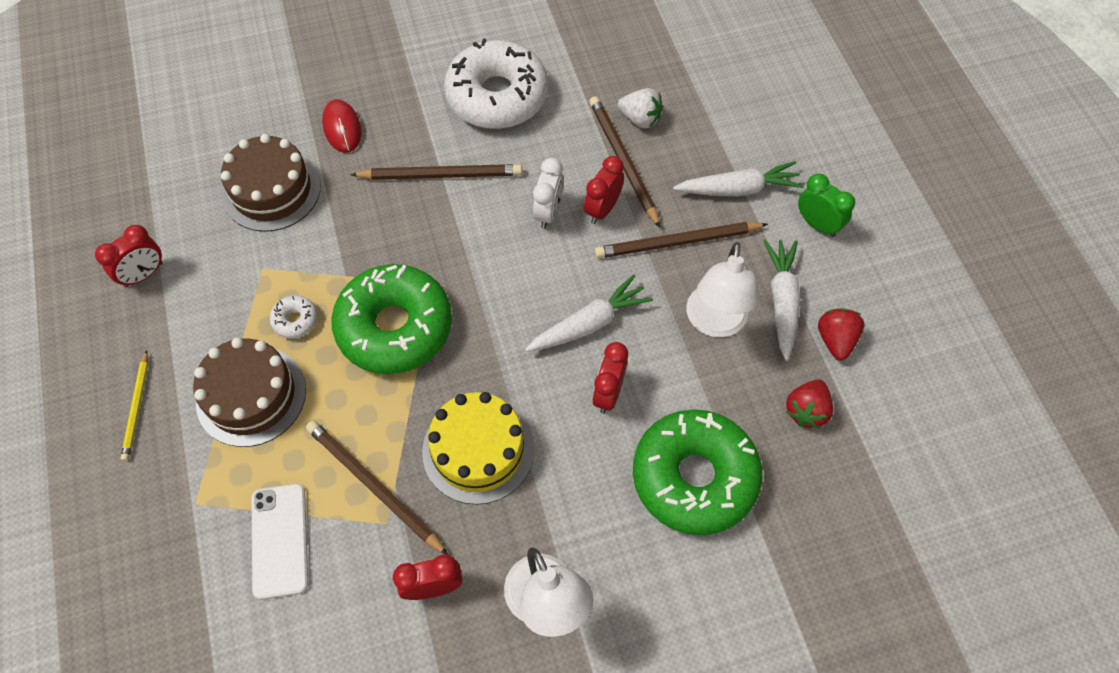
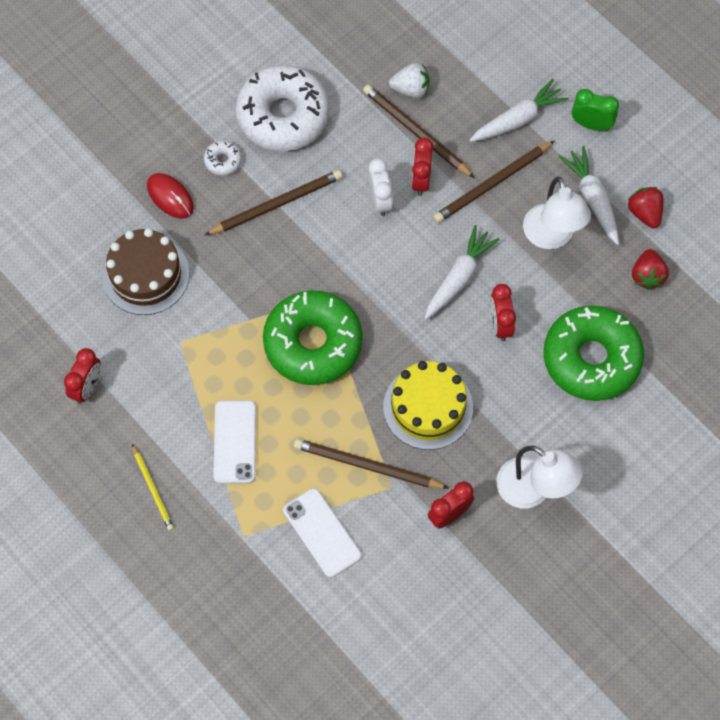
camera: 25 degrees left, 5 degrees up
brown cake [193,338,306,447] -> white phone [213,400,256,484]
white donut [270,295,318,339] -> white donut moved to [204,140,242,176]

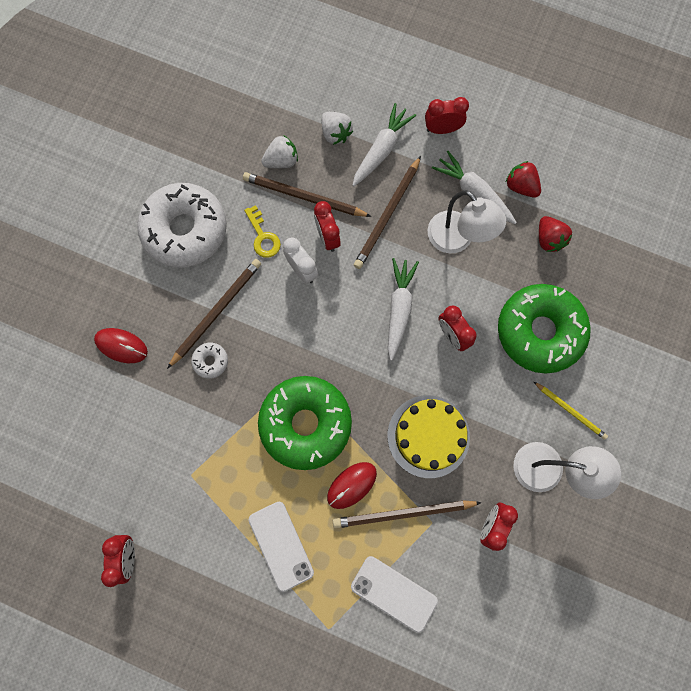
camera: 25 degrees left, 10 degrees up
brown cake [102,228,190,315] -> none
yellow pencil [132,444,174,531] -> yellow pencil moved to [533,381,608,440]
white donut [204,140,242,176] -> white donut moved to [191,343,228,379]
green clock [572,89,619,131] -> red clock [425,97,469,134]
none -> yellow key [244,205,281,258]
none -> white strawberry [321,112,353,145]
none -> red mouse [327,462,377,509]

